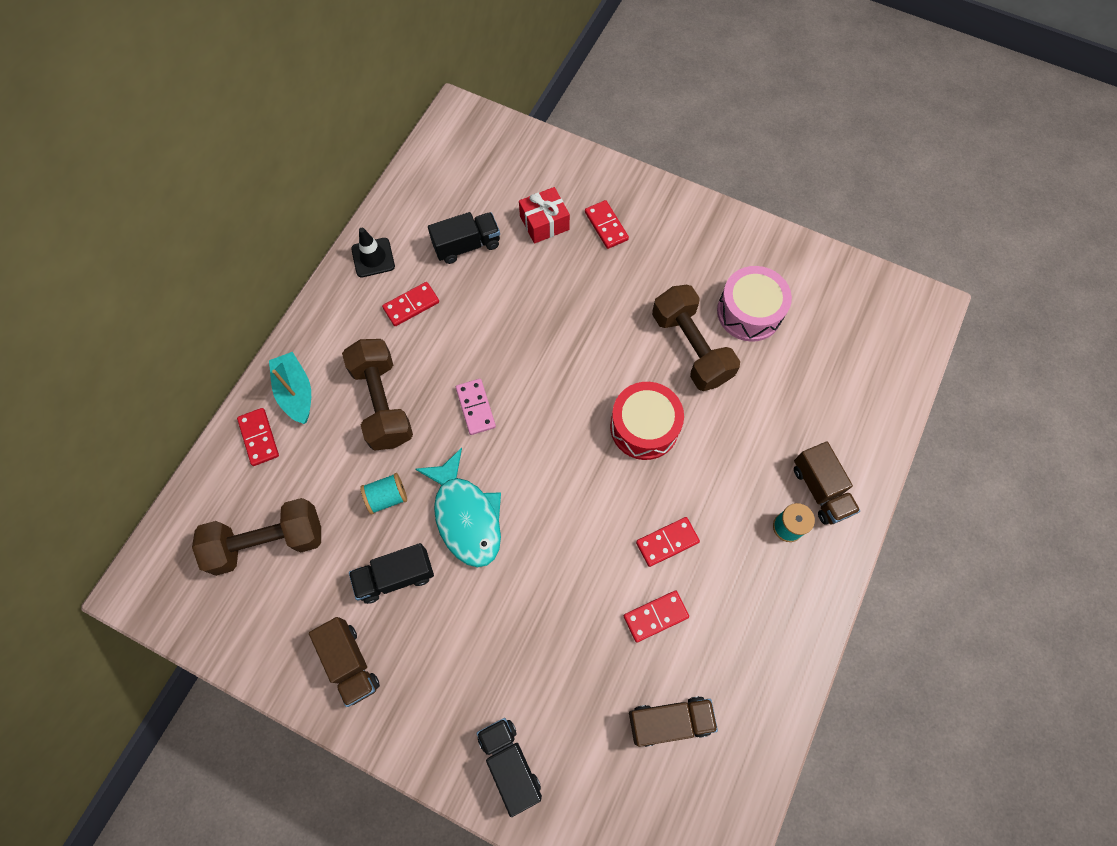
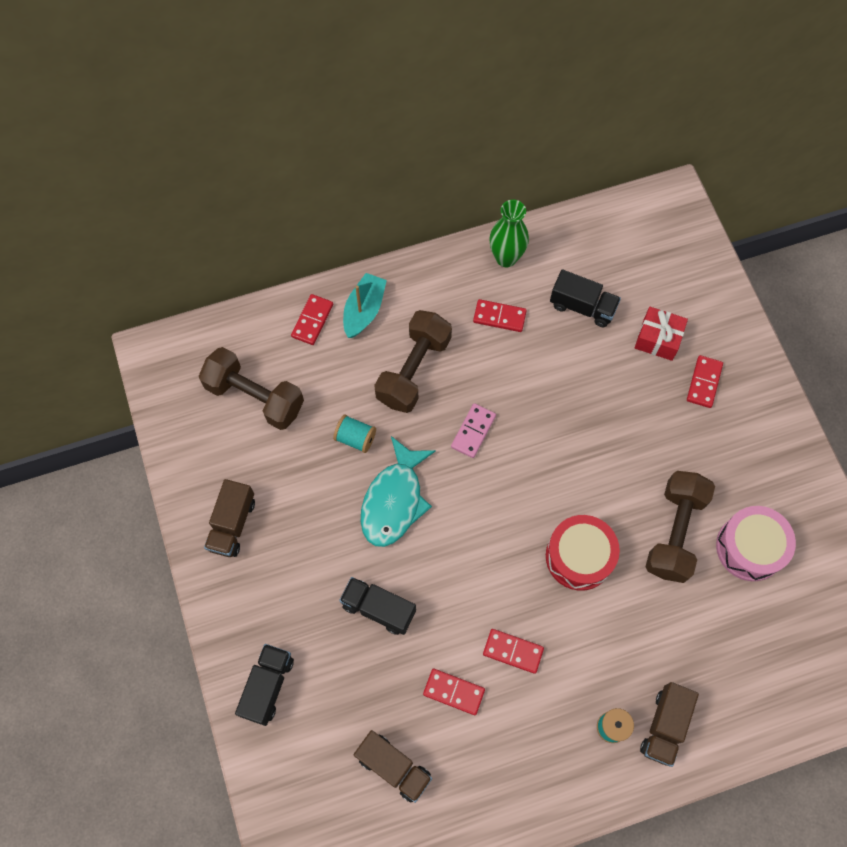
camera: 45 degrees right, 0 degrees up
black truck [349,543,434,604] -> black truck moved to [339,577,416,635]
black traffic cone [351,228,395,277] -> green vase [489,200,529,267]

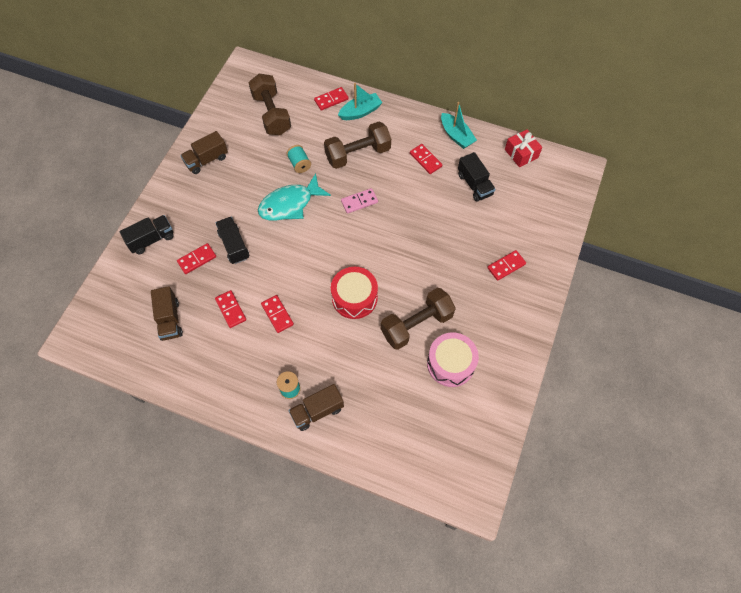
camera: 40 degrees right, 5 degrees down
green vase [489,200,529,267] -> turquoise boat [441,102,477,149]
red gift [635,307,688,361] -> red gift moved to [505,129,542,167]
none -> red domino [177,243,216,274]

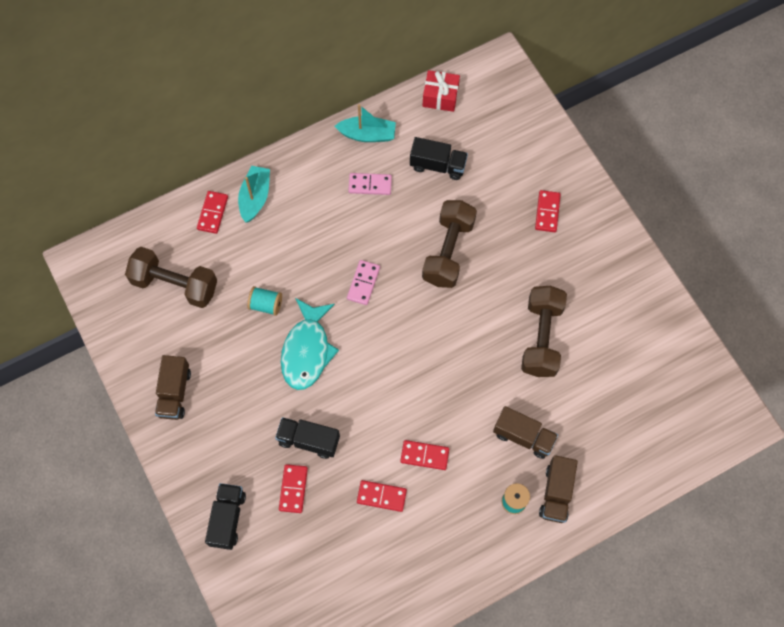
camera: 50 degrees left, 5 degrees up
brown truck [151,286,183,341] -> brown truck moved to [493,406,558,459]
brown dumbbell [324,122,391,169] -> brown dumbbell moved to [422,200,477,288]
red drum [331,267,378,319] -> none
red domino [410,144,442,174] -> pink domino [348,173,392,195]
pink drum [427,332,479,387] -> none

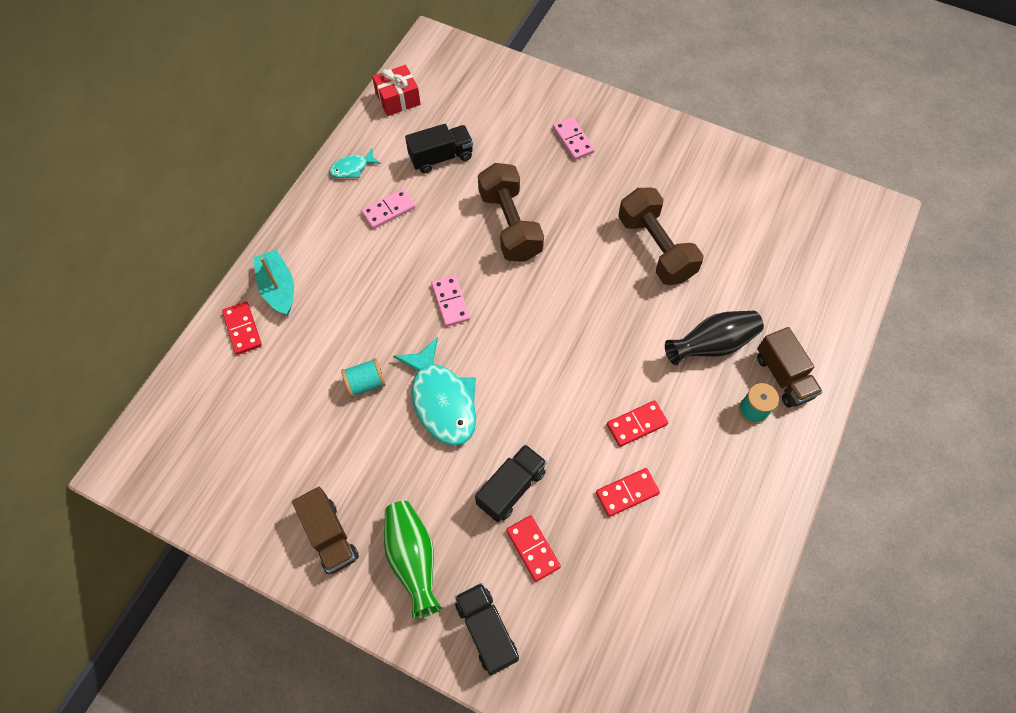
camera: 35 degrees left, 5 degrees down
brown dumbbell [125,247,217,308] -> none
black truck [275,417,340,459] -> black truck turned 150 degrees clockwise [475,444,547,522]
turquoise boat [335,104,396,142] -> turquoise fish [329,149,381,178]
brown truck [493,406,558,459] -> black vase [665,311,764,365]
red domino [535,190,561,232] -> pink domino [553,117,595,160]
none -> green vase [384,501,442,618]

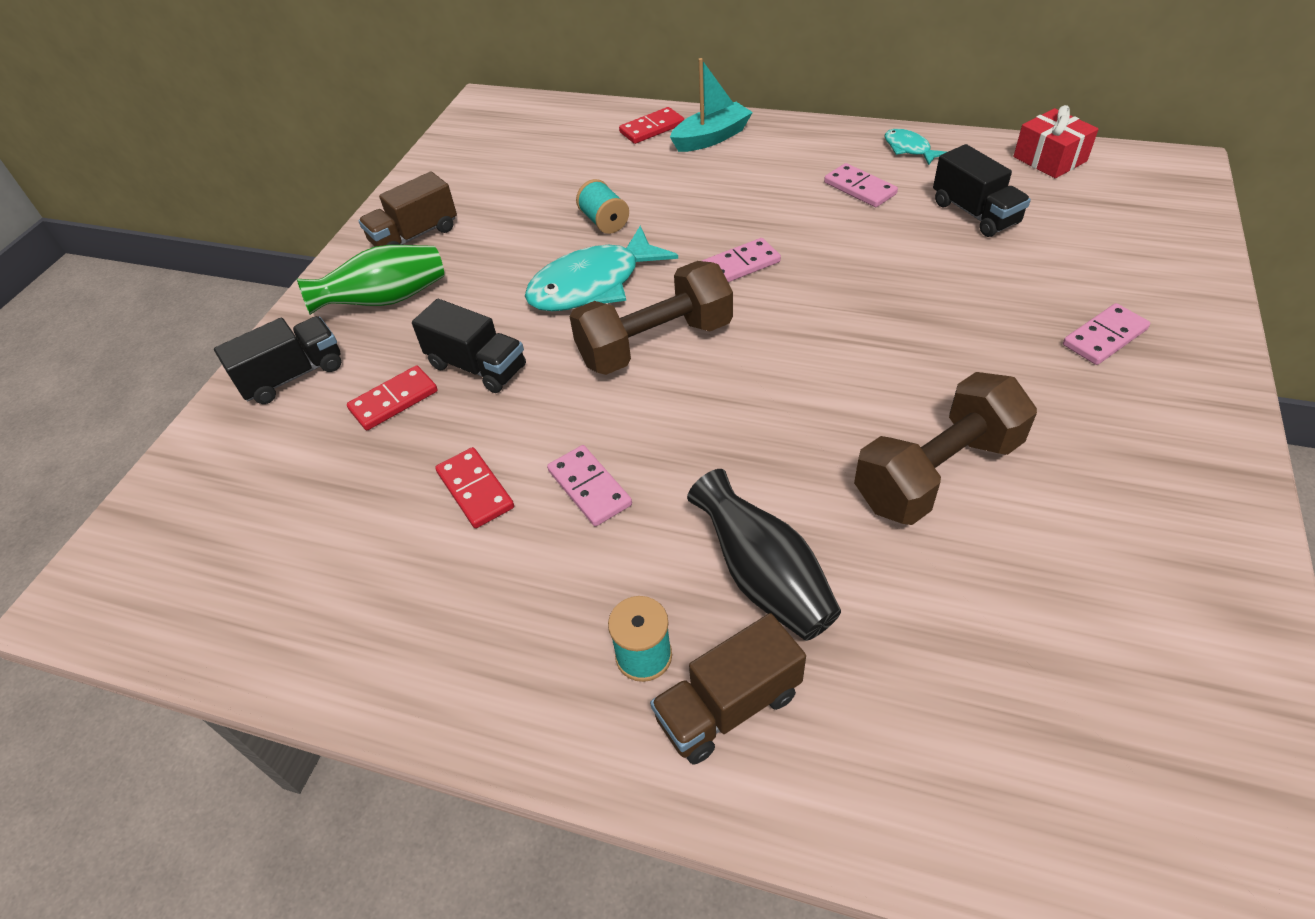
camera: 85 degrees right, 15 degrees down
brown dumbbell [478,163,544,262] -> brown dumbbell moved to [569,261,733,375]
red domino [607,400,668,447] -> pink domino [547,445,632,526]

